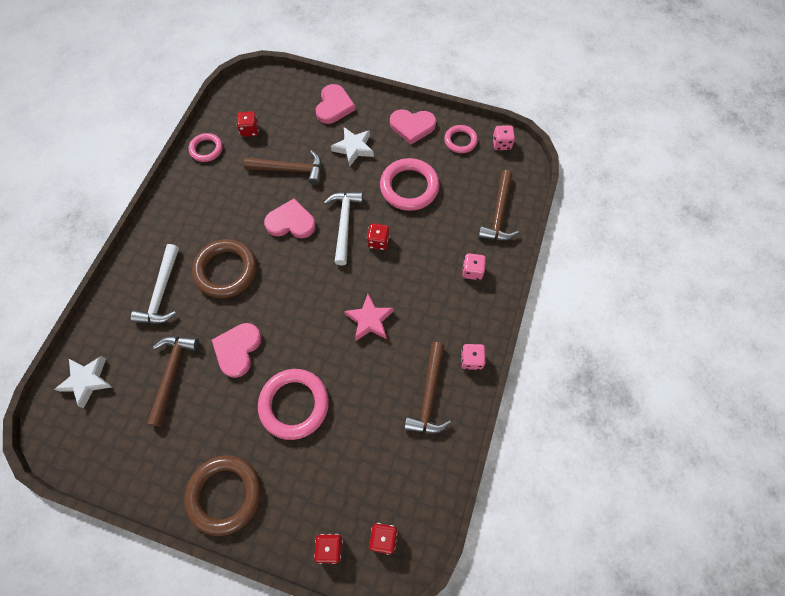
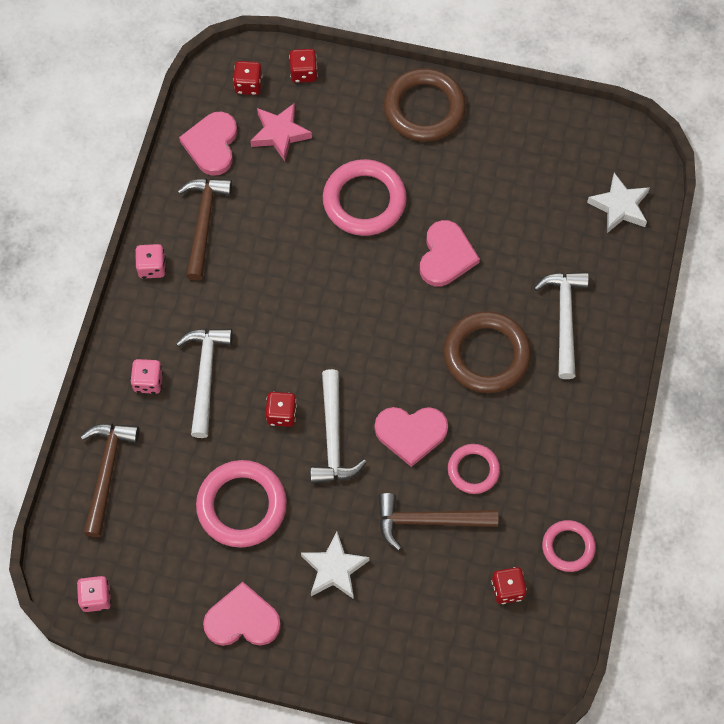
camera: 175 degrees right, 0 degrees up
brown hammer [147,336,199,427] -> none
pink heart [316,84,355,124] -> pink heart moved to [179,112,237,176]
pink star [344,294,394,341] -> pink star moved to [250,103,312,162]
pink ring [444,125,478,153] -> pink ring moved to [448,444,500,494]
none -> white hammer [176,328,232,438]

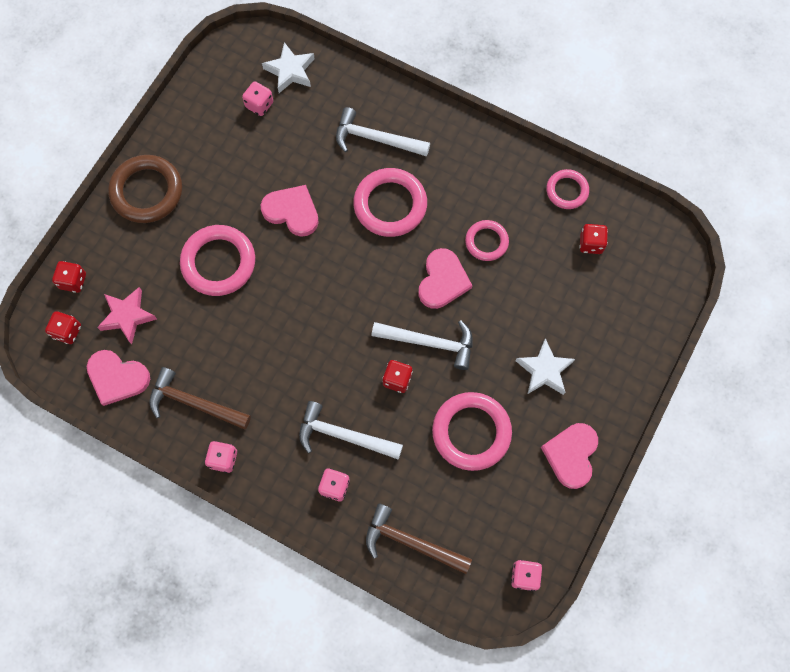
camera: 75 degrees left, 5 degrees up
brown hammer [378,493,498,550] -> none
brown ring [444,311,531,393] -> pink ring [353,168,427,237]
none -> pink dice [242,81,273,116]

